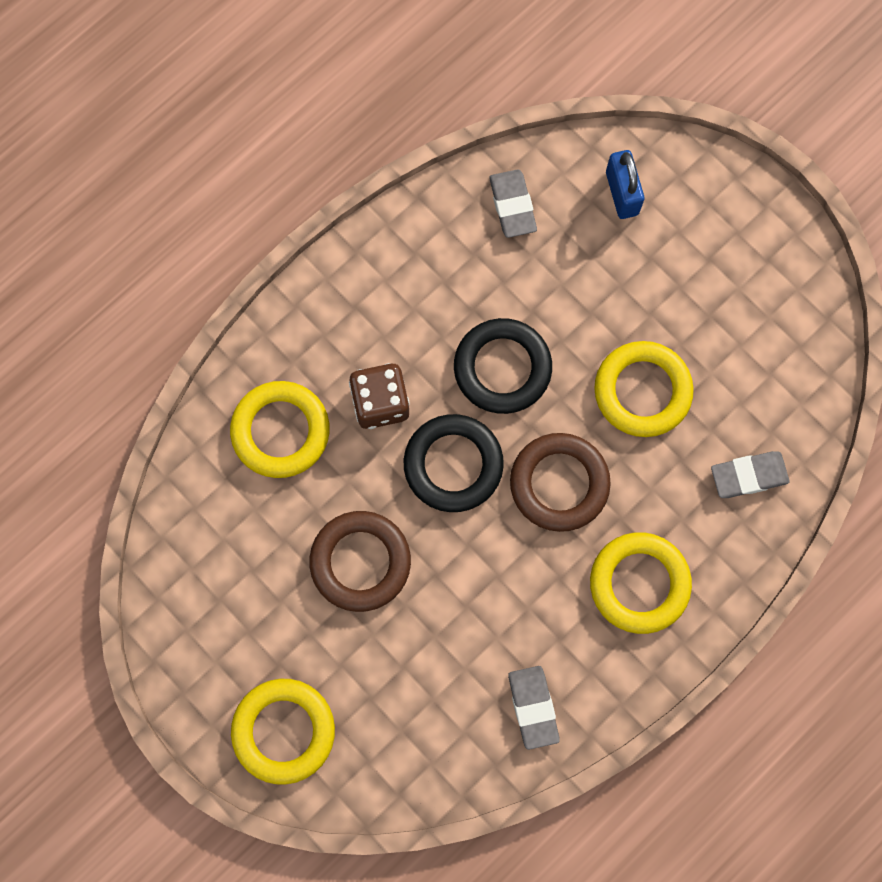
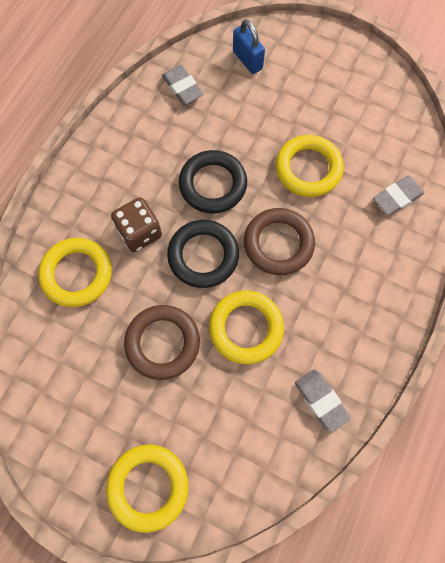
camera: 20 degrees left, 5 degrees down
yellow ring [590,532,692,634] -> yellow ring moved to [209,290,284,364]

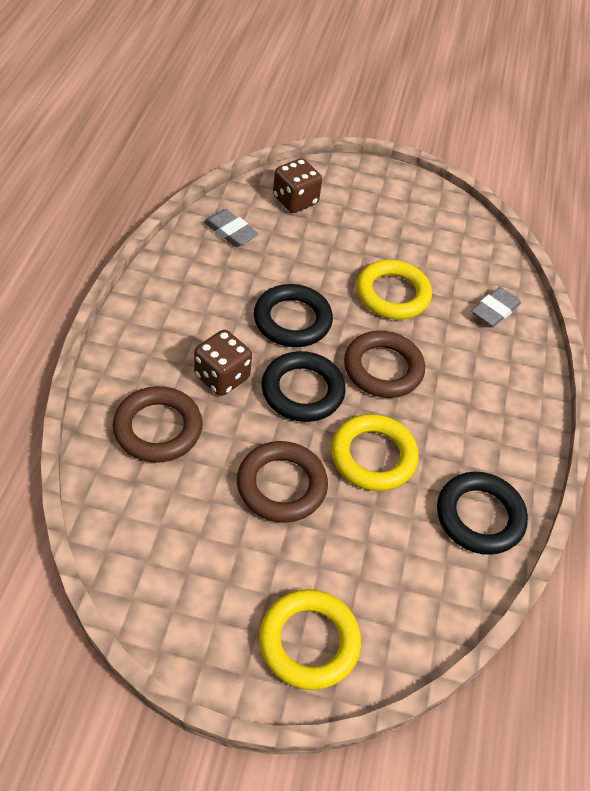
camera: 20 degrees left, 20 degrees down
yellow ring [38,238,112,307] -> brown ring [113,386,203,462]
blue padlock [233,19,265,74] -> brown dice [273,158,322,213]
grey eraser [295,370,351,433] -> black ring [437,472,528,555]

